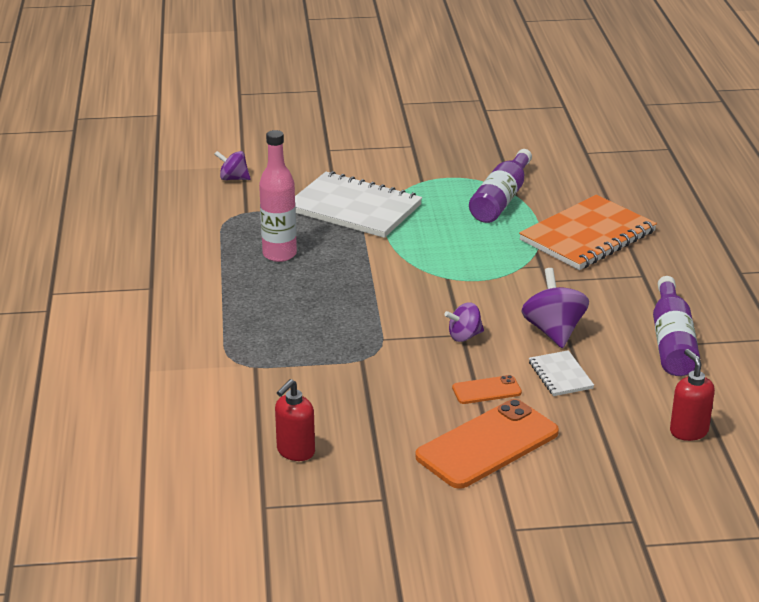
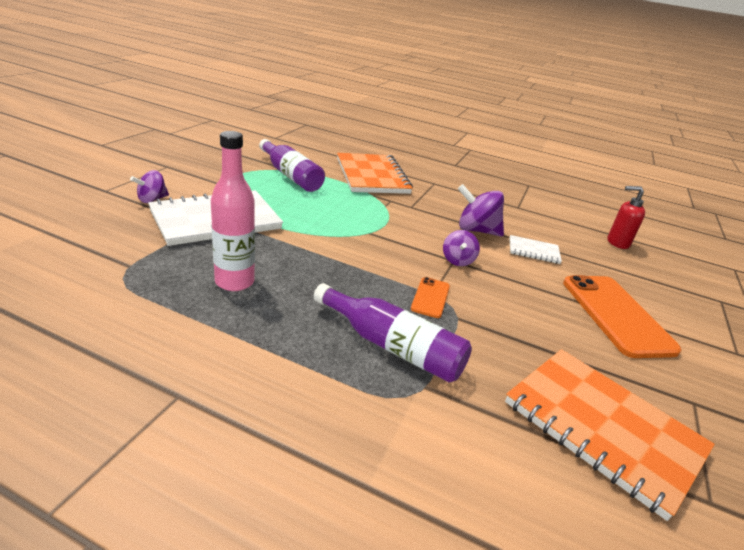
camera: 65 degrees left, 0 degrees up
purple spinning top [214,151,251,180] -> purple spinning top moved to [130,170,169,203]
red soap dispenser [275,379,315,461] -> orange notebook [505,349,715,521]
orange phone [452,375,522,404] -> orange phone moved to [411,277,450,318]
purple bottle [653,276,700,376] -> purple bottle moved to [314,283,472,383]

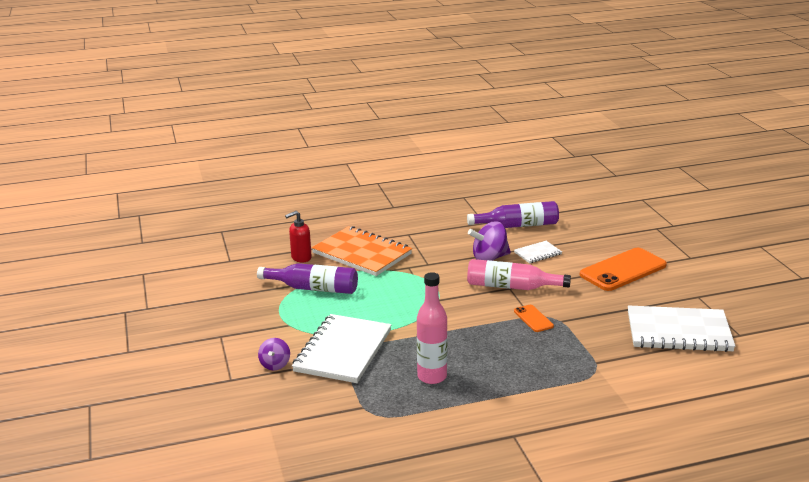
camera: 35 degrees left, 5 degrees down
purple bottle [314,283,472,383] -> purple bottle moved to [467,201,559,228]
purple spinning top [443,230,480,266] -> pink bottle [467,259,571,290]
orange notebook [505,349,715,521] -> white notebook [628,305,735,352]
orange phone [563,275,681,358] -> orange phone turned 75 degrees counterclockwise [580,248,667,291]
red soap dispenser [608,186,645,249] -> red soap dispenser moved to [285,211,312,262]

